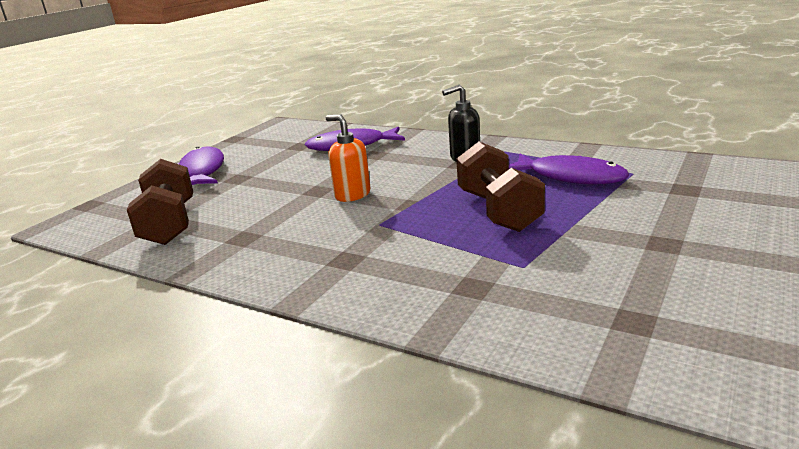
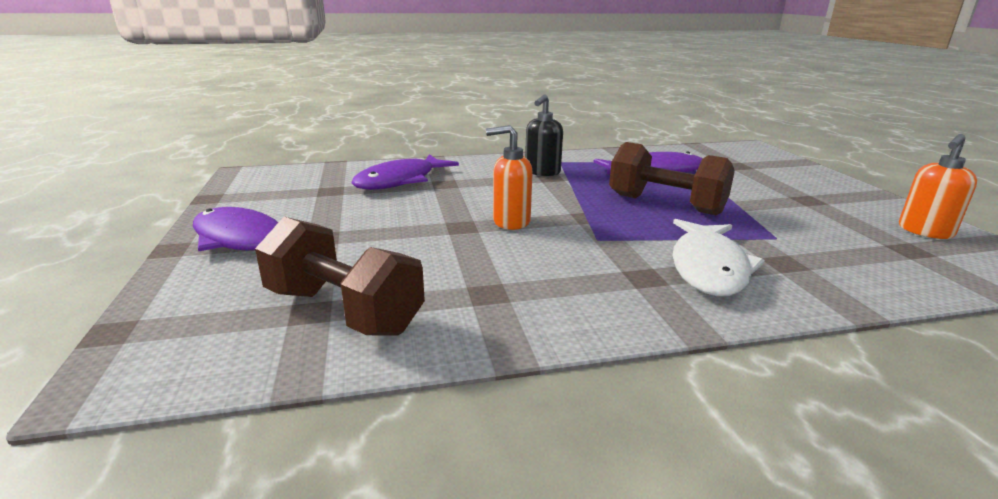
camera: 45 degrees left, 0 degrees up
none -> white fish [673,219,765,296]
none -> orange soap dispenser [899,134,977,239]

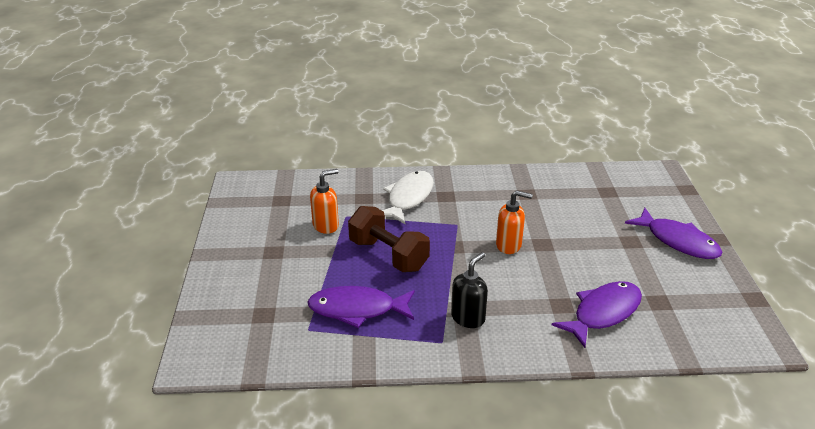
camera: 170 degrees left, 10 degrees up
brown dumbbell [255,217,425,336] -> none
orange soap dispenser [899,134,977,239] -> orange soap dispenser moved to [310,169,339,234]

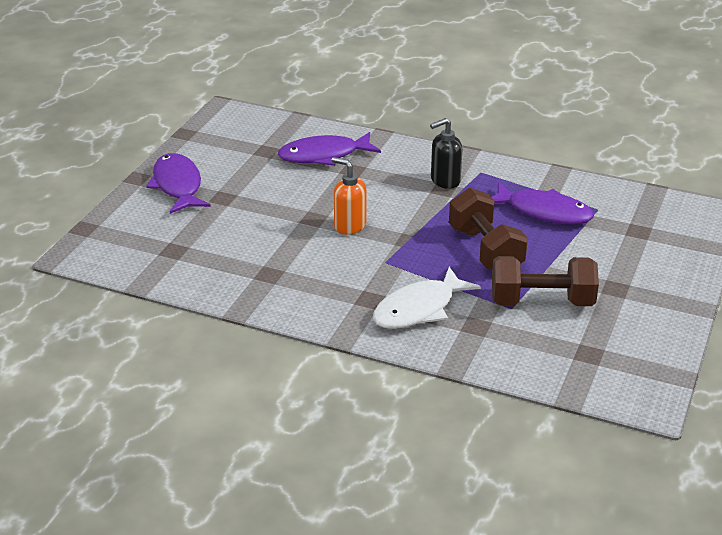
camera: 155 degrees left, 0 degrees up
orange soap dispenser [310,169,339,234] -> brown dumbbell [492,256,599,306]

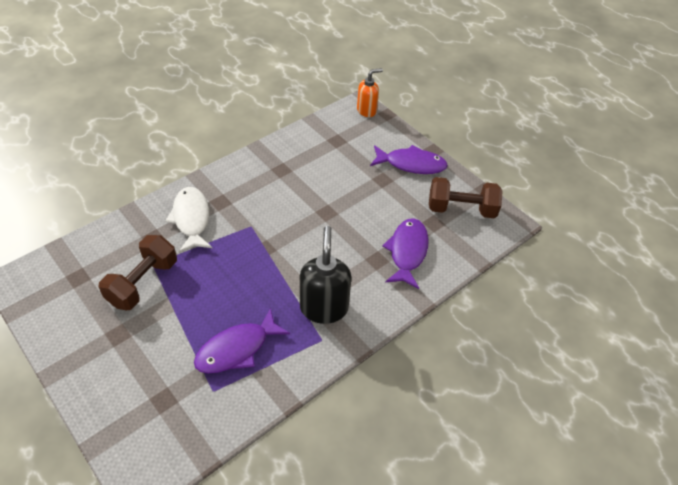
camera: 115 degrees right, 15 degrees up
orange soap dispenser [332,157,366,235] -> orange soap dispenser moved to [357,68,383,117]
black soap dispenser [430,118,462,189] -> black soap dispenser [300,226,351,324], size x1.58
brown dumbbell [449,188,528,270] -> brown dumbbell moved to [429,177,503,218]

